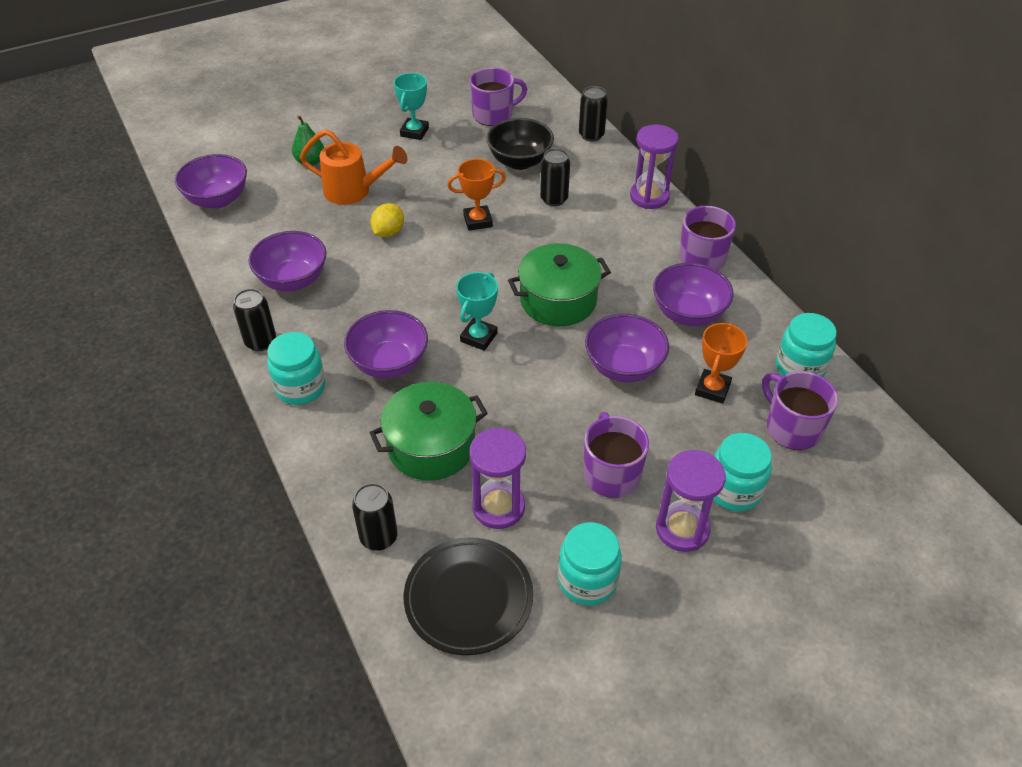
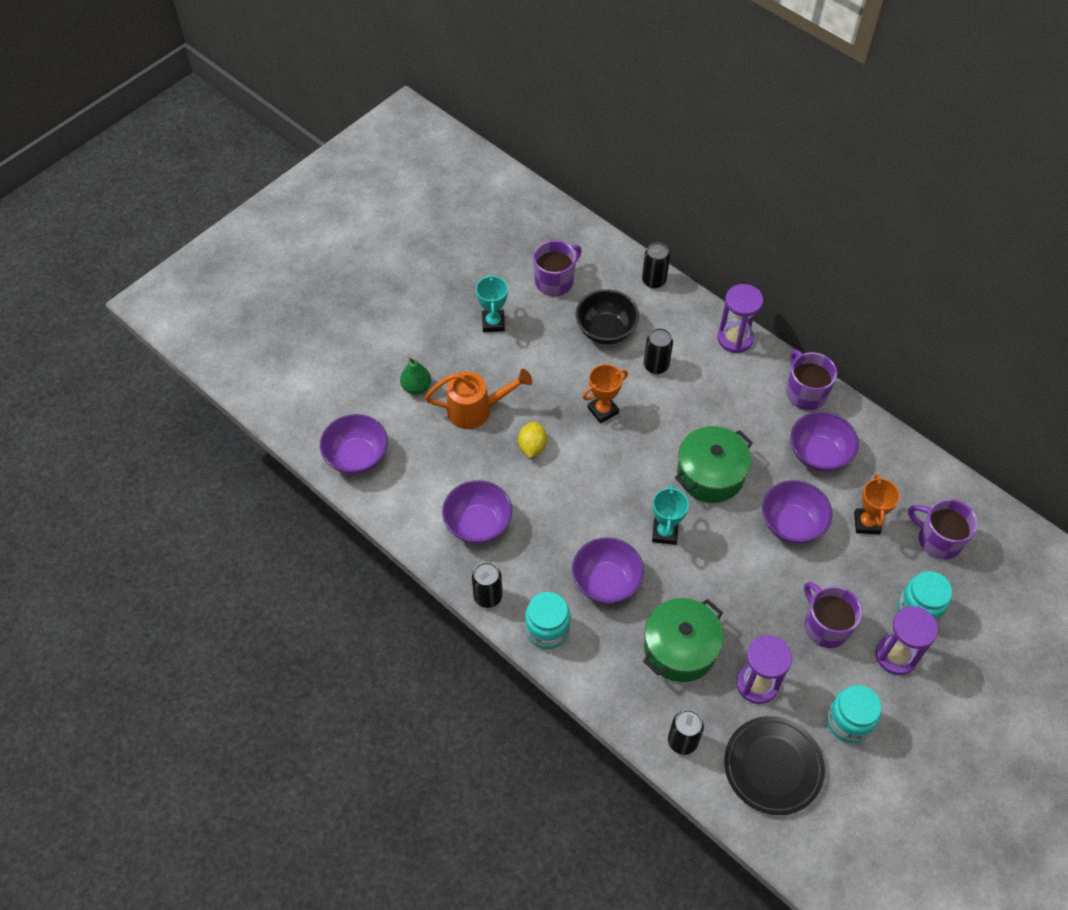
camera: 20 degrees left, 10 degrees up
turquoise jar [776,313,837,377] -> none

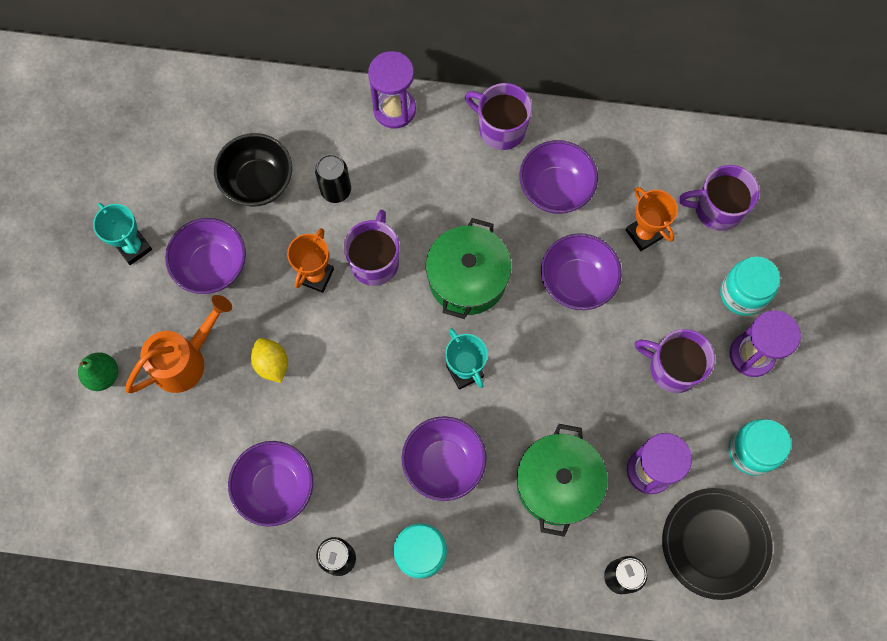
camera: 35 degrees left, 15 degrees up
purple bowl [320,414,388,475] -> purple bowl moved to [165,218,246,294]
purple mug [533,240,582,296] -> purple mug moved to [343,210,400,286]
black can [642,242,670,289] -> none

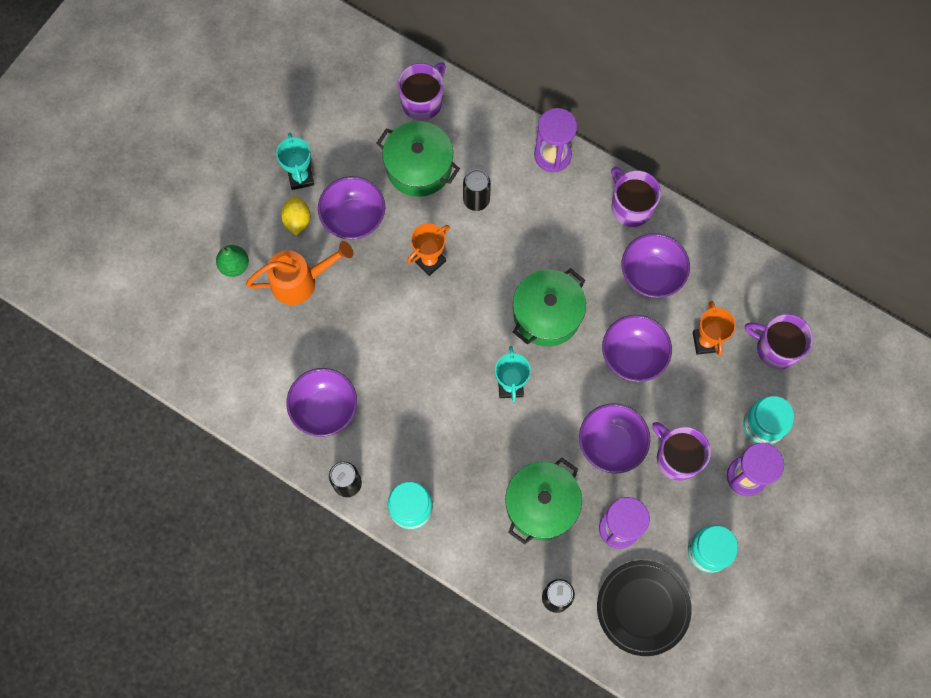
camera: 25 degrees right, 0 degrees up
black bowl [214,133,292,206] -> green pot [377,121,460,197]
yellow lemon [251,338,288,383] -> yellow lemon moved to [281,196,311,236]
purple mug [343,210,400,286] -> purple mug moved to [398,62,446,121]
purple bowl [402,416,487,501] -> purple bowl moved to [579,403,650,473]

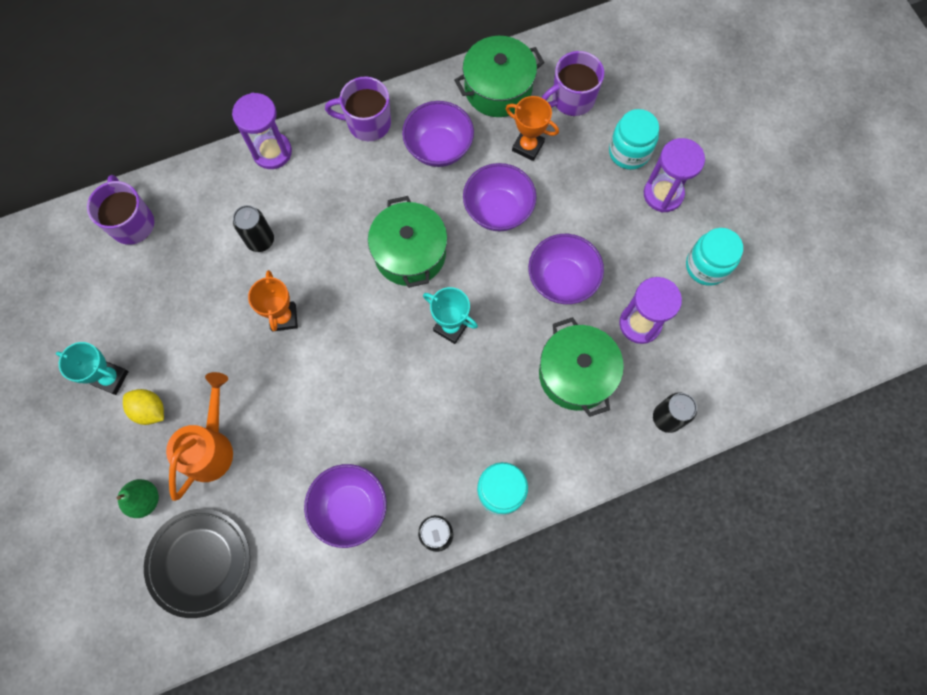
camera: 55 degrees left, 0 degrees up
purple bowl [318,176,385,240] -> none
green pot [377,121,460,197] -> green pot moved to [454,36,545,117]
black plate [597,560,692,656] -> black plate moved to [144,509,250,618]
purple mug [652,422,711,481] -> none

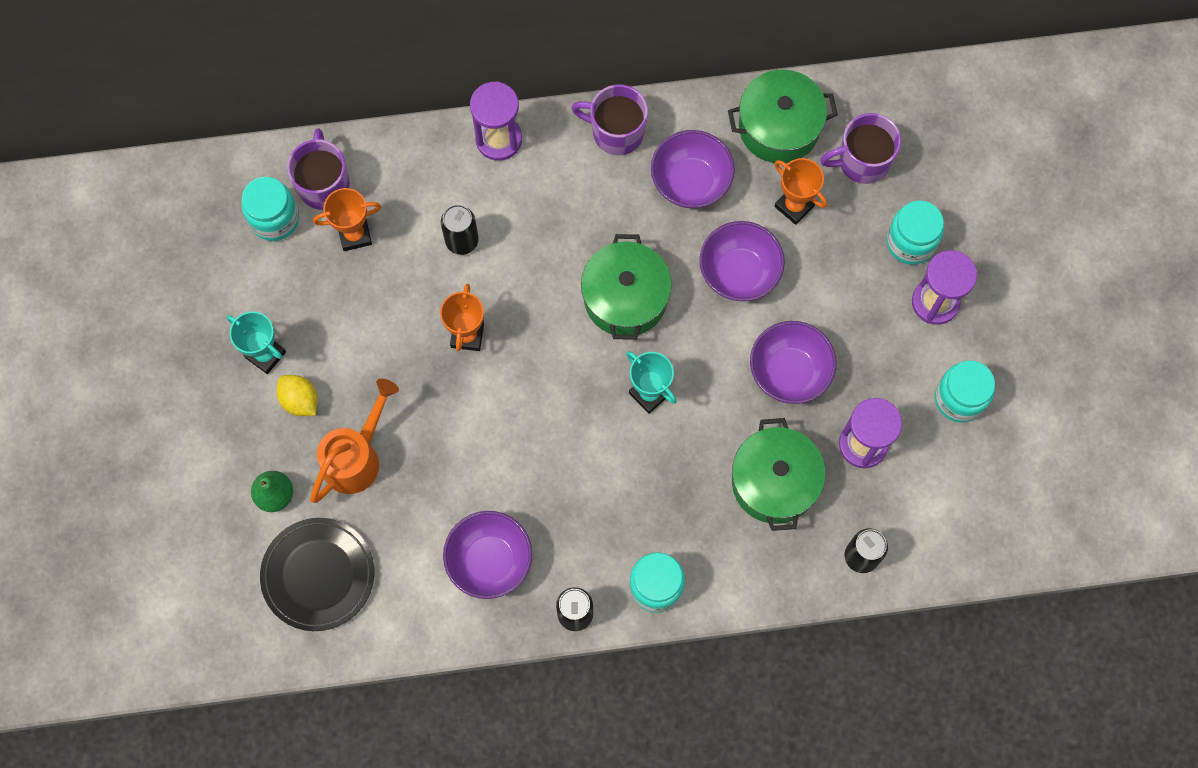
camera: 15 degrees right, 0 degrees up
none -> turquoise jar [242,177,299,241]
none -> orange trophy [313,188,381,251]

